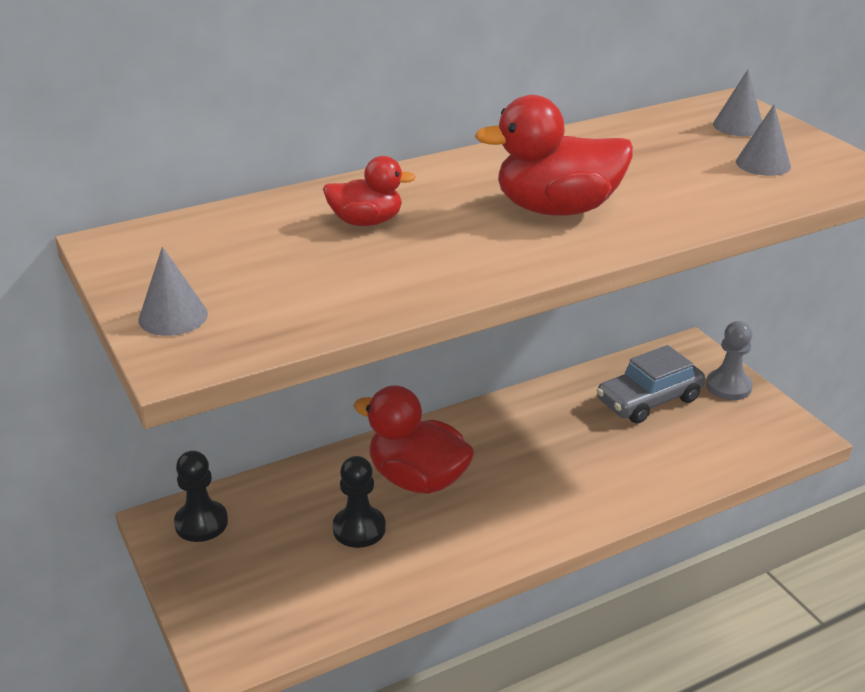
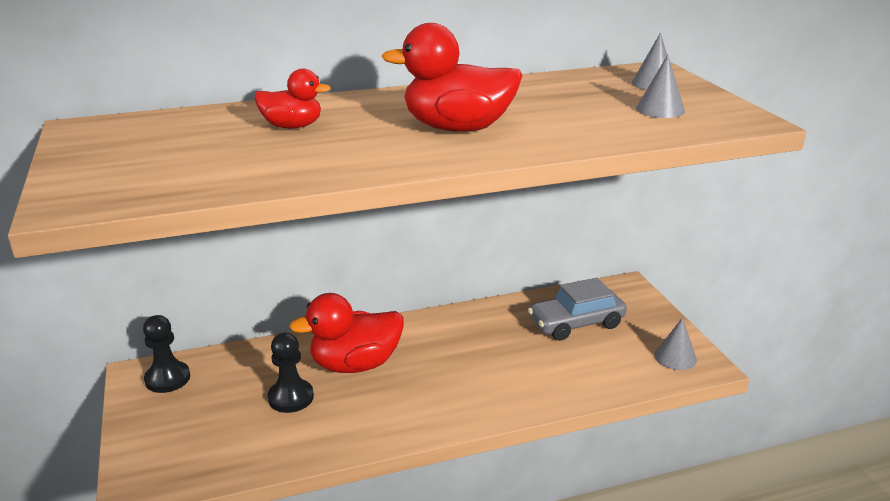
camera: 10 degrees right, 5 degrees down
grey cone [139,247,208,336] -> grey cone moved to [655,318,697,370]
red duck [354,385,475,494] -> red duck turned 60 degrees counterclockwise [289,293,404,373]
grey pawn [706,321,753,400] -> none

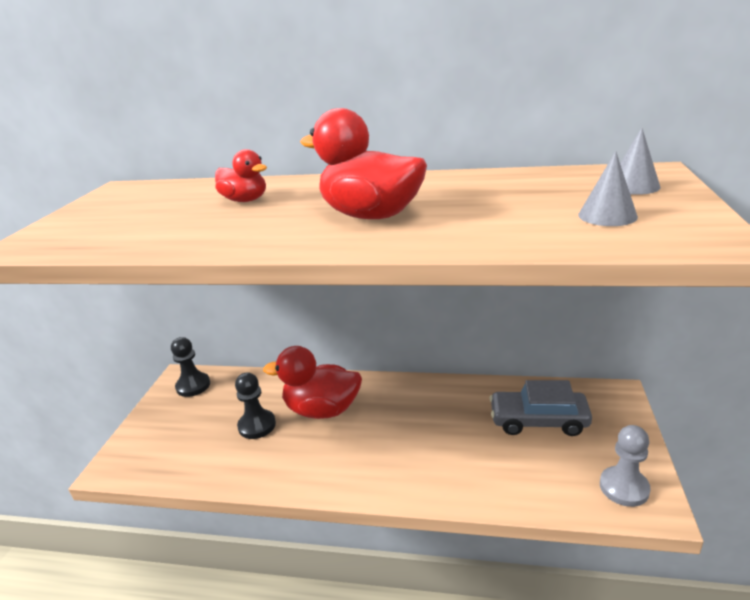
camera: 30 degrees right, 0 degrees up
grey cone [655,318,697,370] -> grey pawn [600,425,651,507]

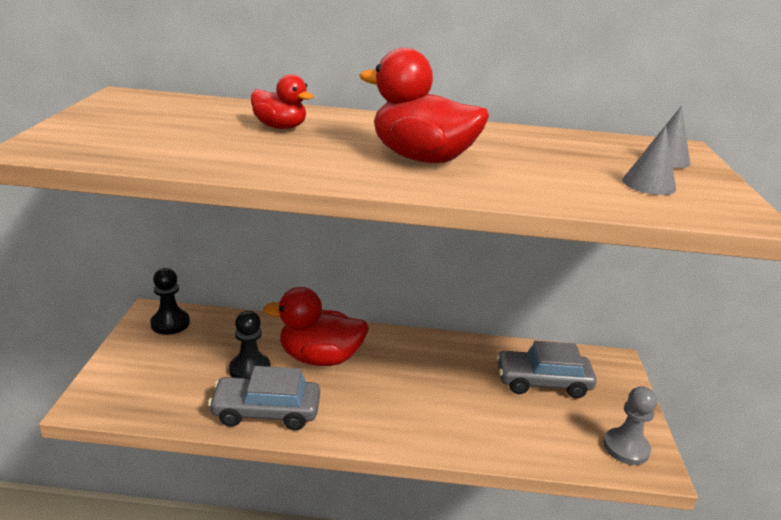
camera: 10 degrees left, 0 degrees up
none -> grey car [208,366,320,430]

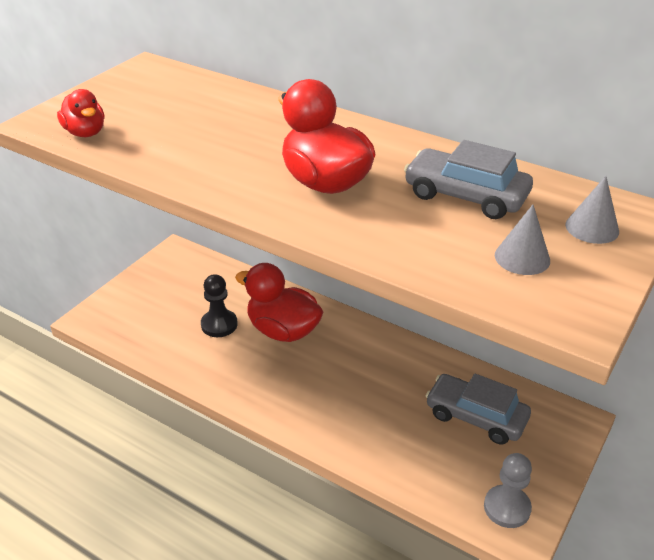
camera: 30 degrees right, 10 degrees up
black pawn [150,268,190,335] -> none
grey car [208,366,320,430] -> grey car moved to [404,140,533,219]
red duck [251,74,314,129] -> red duck moved to [57,89,104,137]

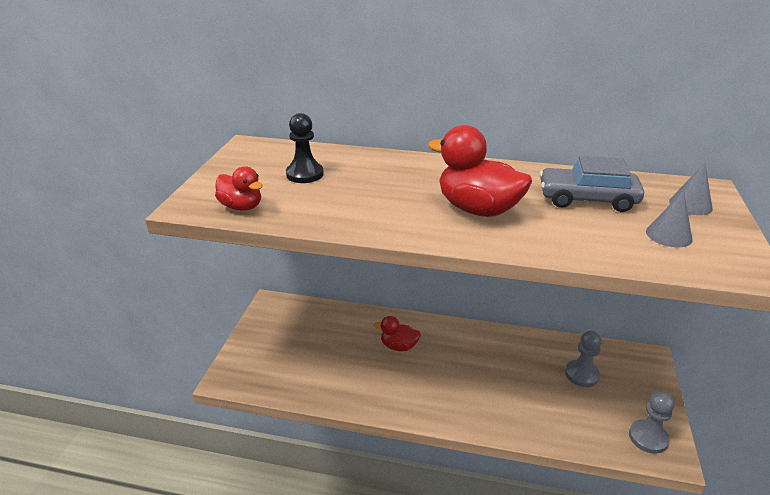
camera: 20 degrees left, 5 degrees down
black pawn [201,274,238,337] -> black pawn moved to [286,113,324,183]
red duck [235,263,323,342] -> red duck [374,316,421,351], size x0.57
grey car [426,374,531,445] -> grey pawn [565,331,602,387]

